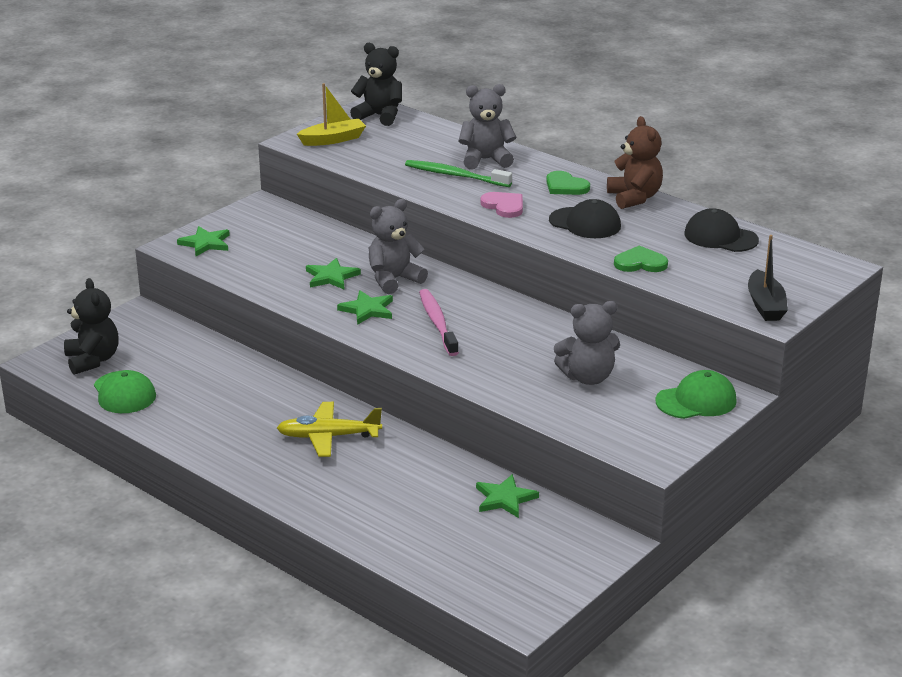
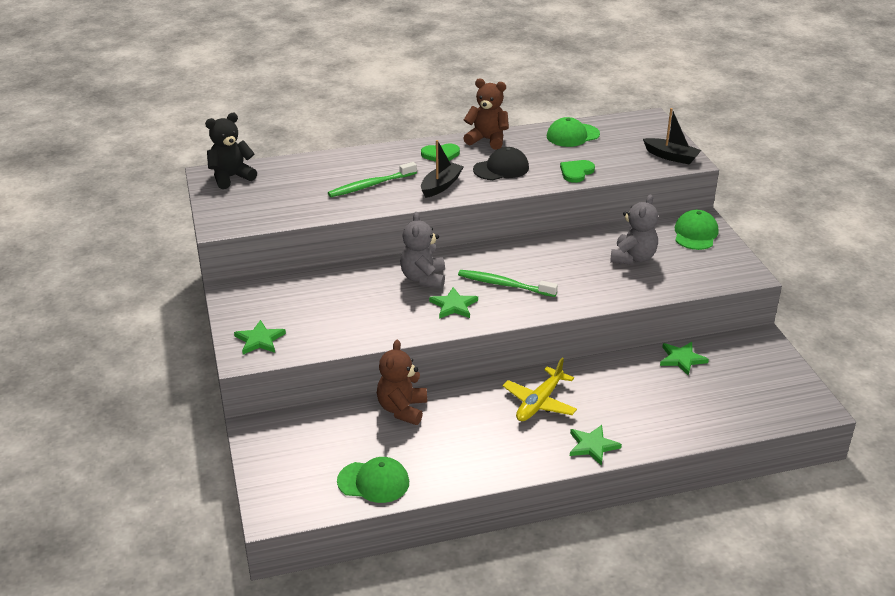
camera: 55 degrees left, 5 degrees up
black teddy bear [64,278,119,375] -> none
yellow boat [297,83,366,146] -> none
green star [306,258,361,289] -> green star moved to [570,425,622,466]
pink toothbrush [419,289,459,356] -> green toothbrush [458,270,558,297]
grey teddy bear [458,84,516,170] -> none
pink heart [480,192,523,218] -> black boat [421,140,464,198]
black cap [684,208,759,252] -> green cap [547,117,600,147]
none -> brown teddy bear [377,340,427,425]

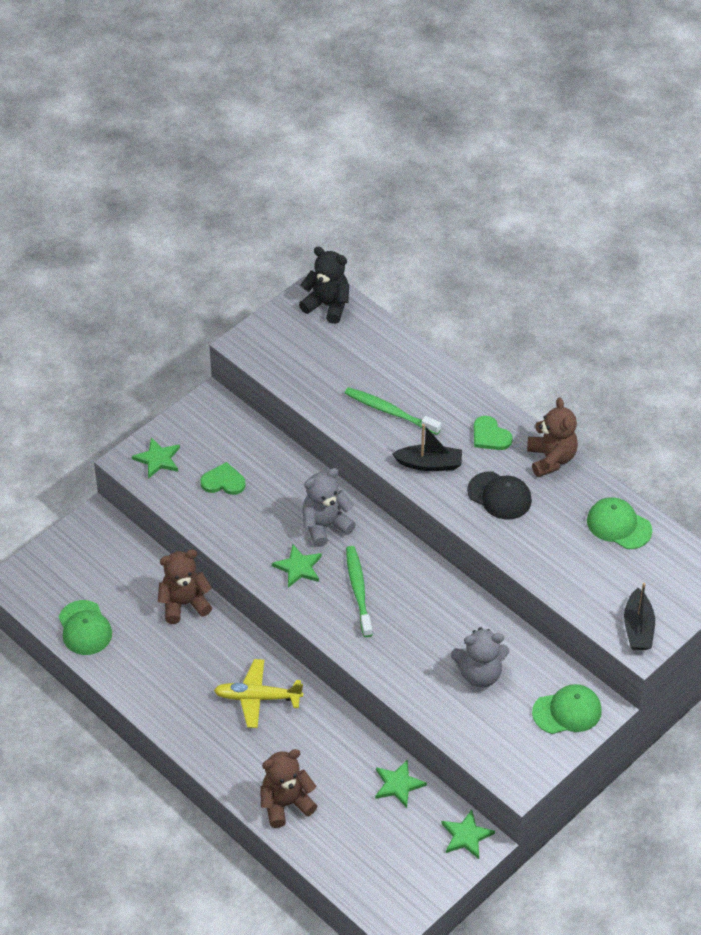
camera: 60 degrees right, 15 degrees up
green heart [560,160,595,183] -> green heart moved to [200,462,246,495]
green star [570,425,622,466] -> green star moved to [441,810,495,859]
none -> brown teddy bear [260,749,317,828]

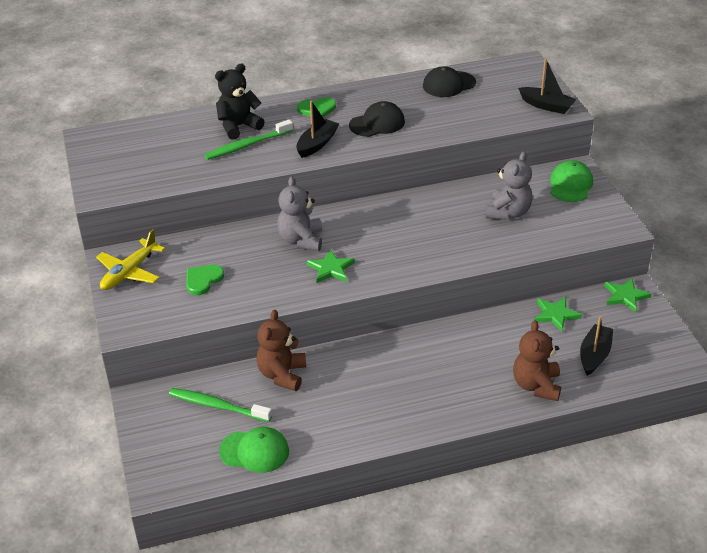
camera: 60 degrees left, 10 degrees down
green star [132,437,180,479] -> none
yellow plane [214,659,303,728] -> yellow plane moved to [96,229,165,290]
black teddy bear [299,247,349,324] -> black teddy bear moved to [215,64,265,140]
green toothbrush [346,546,372,637] -> green toothbrush moved to [169,388,272,422]
brown teddy bear [527,398,578,477] -> none
green cap [587,497,652,549] -> black cap [423,66,476,97]
none -> black boat [580,316,613,375]

